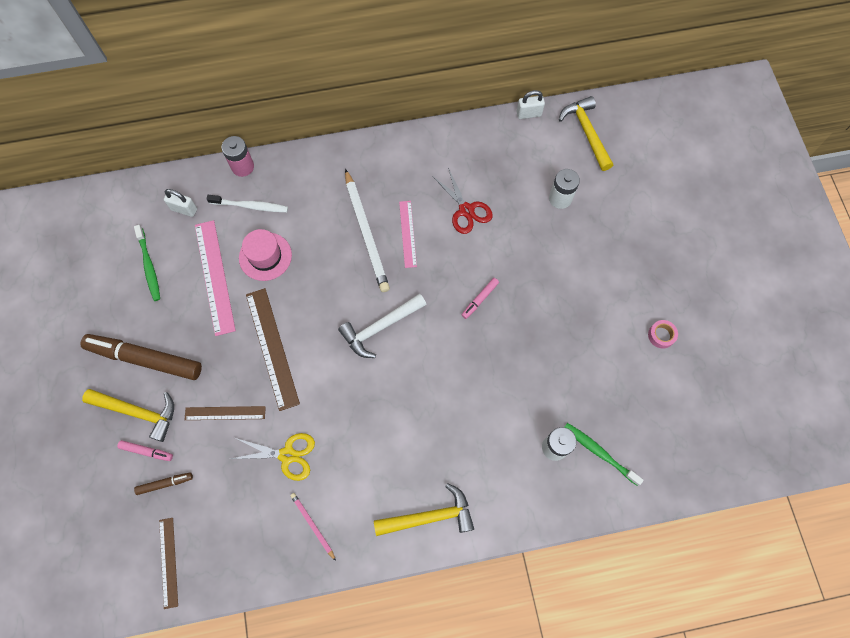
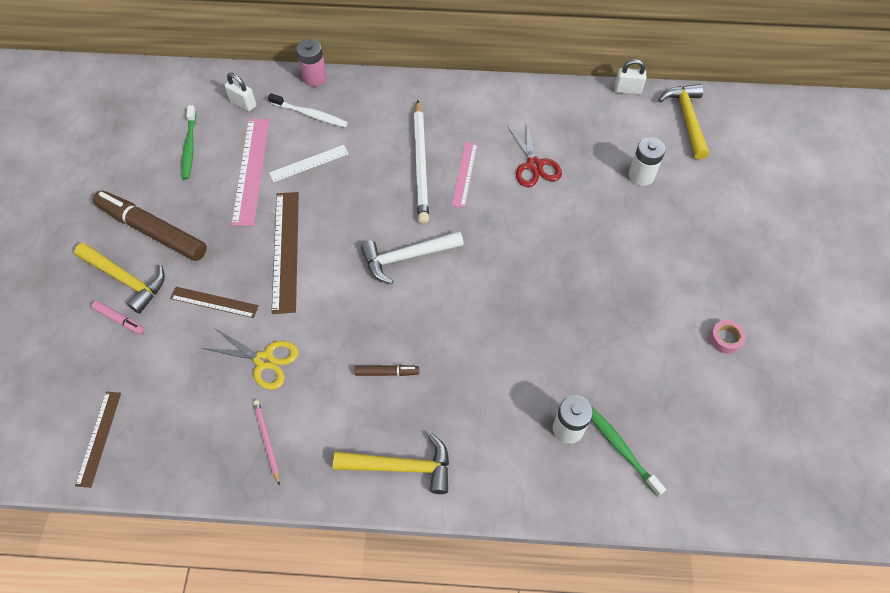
camera: 15 degrees right, 10 degrees down
brown marker [134,472,193,495] -> brown marker moved to [355,365,419,376]
pink hat [239,229,292,281] -> white ruler [269,145,349,182]
pink marker [462,278,499,319] -> none

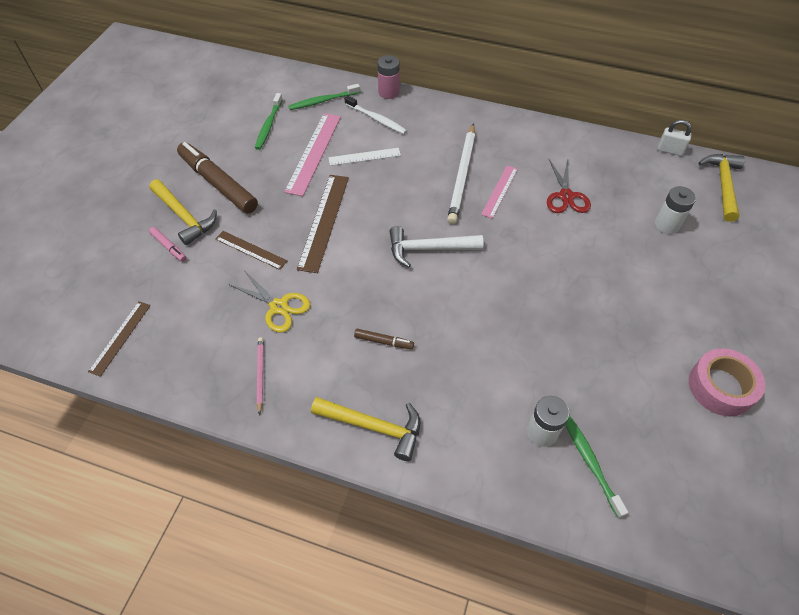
camera: 15 degrees right, 5 degrees down
white padlock [225,73,256,112] -> green toothbrush [289,84,360,110]
pink tape [709,320,746,354] -> pink tape [689,348,765,417], size x1.97

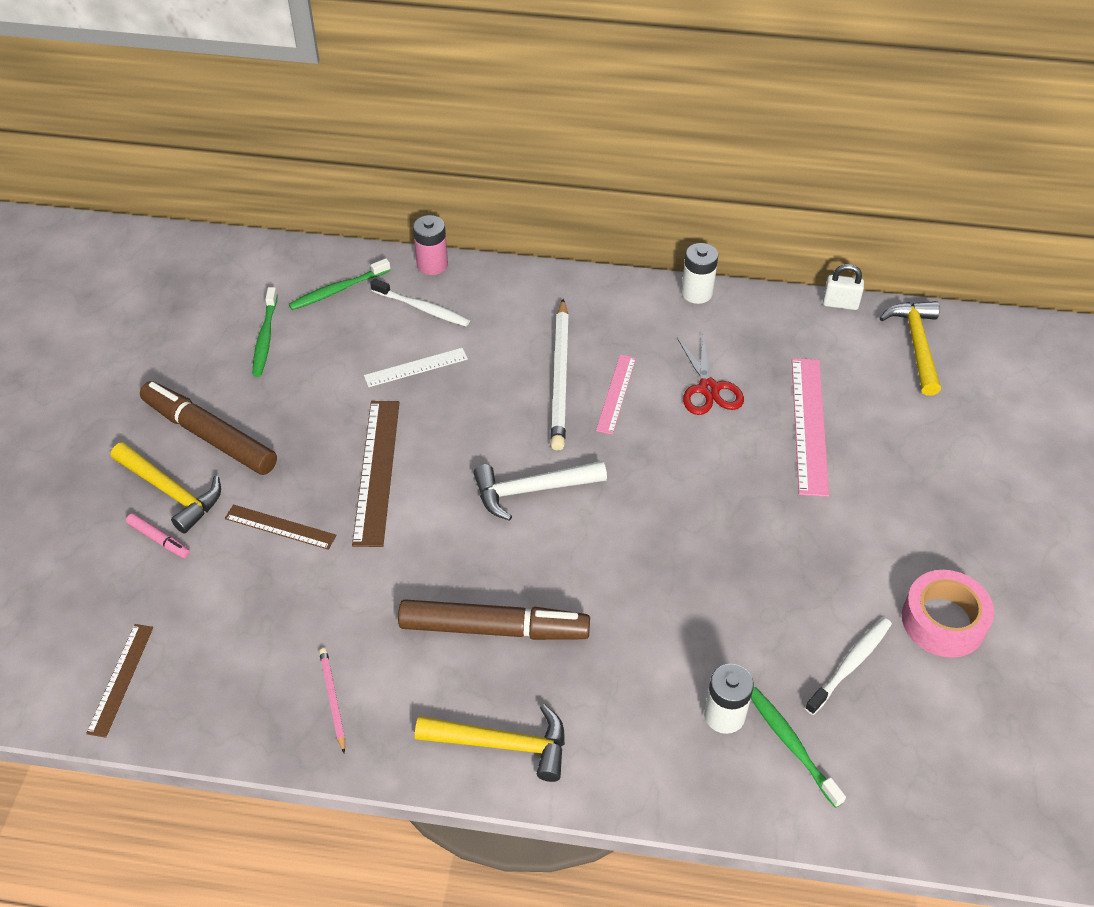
camera: 10 degrees left, 5 degrees down
yellow scissors [228,270,311,333] -> none
pink ruler [284,113,341,196] -> pink ruler moved to [792,358,829,497]
brown marker [354,329,414,350] -> brown marker [398,599,590,640], size x2.27
white battery [655,186,696,234] -> white battery moved to [681,243,718,304]
none -> white toothbrush [805,618,892,715]

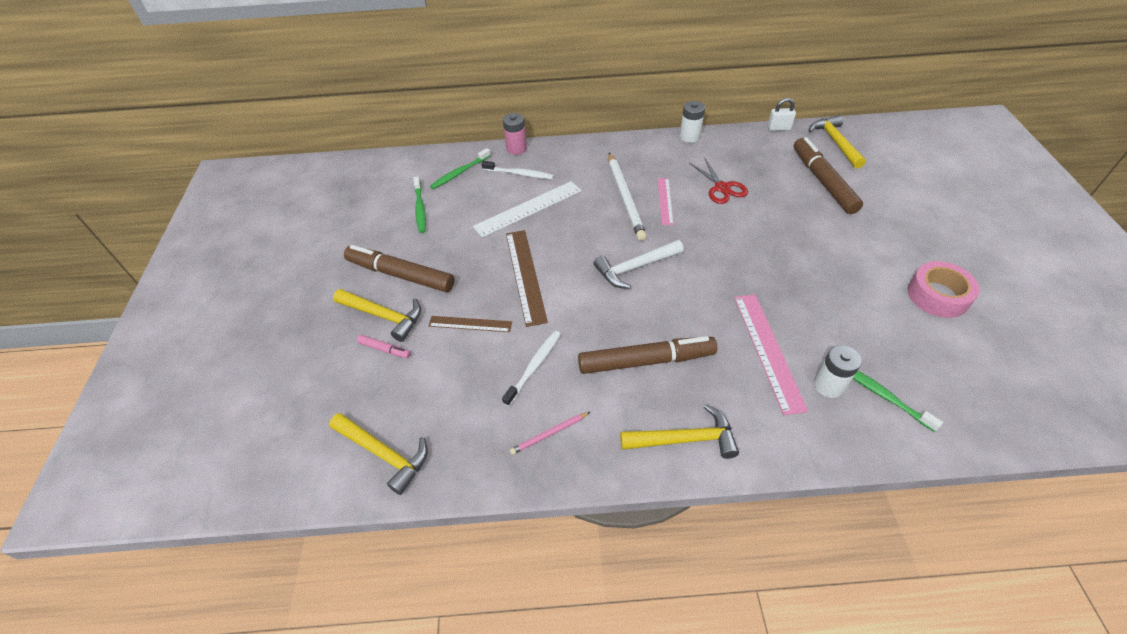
camera: 10 degrees left, 0 degrees up
brown ruler [86,624,153,738] -> yellow hammer [329,413,428,495]
pink pencil [319,648,345,753] -> pink pencil turned 90 degrees counterclockwise [510,412,590,455]
white ruler [364,348,468,387] -> white ruler [473,181,581,238], size x1.66
pink ruler [792,358,829,497] -> pink ruler moved to [734,294,808,415]
white toothbrush [805,618,892,715] -> white toothbrush moved to [502,331,560,406]
none -> brown marker [794,137,863,214]

